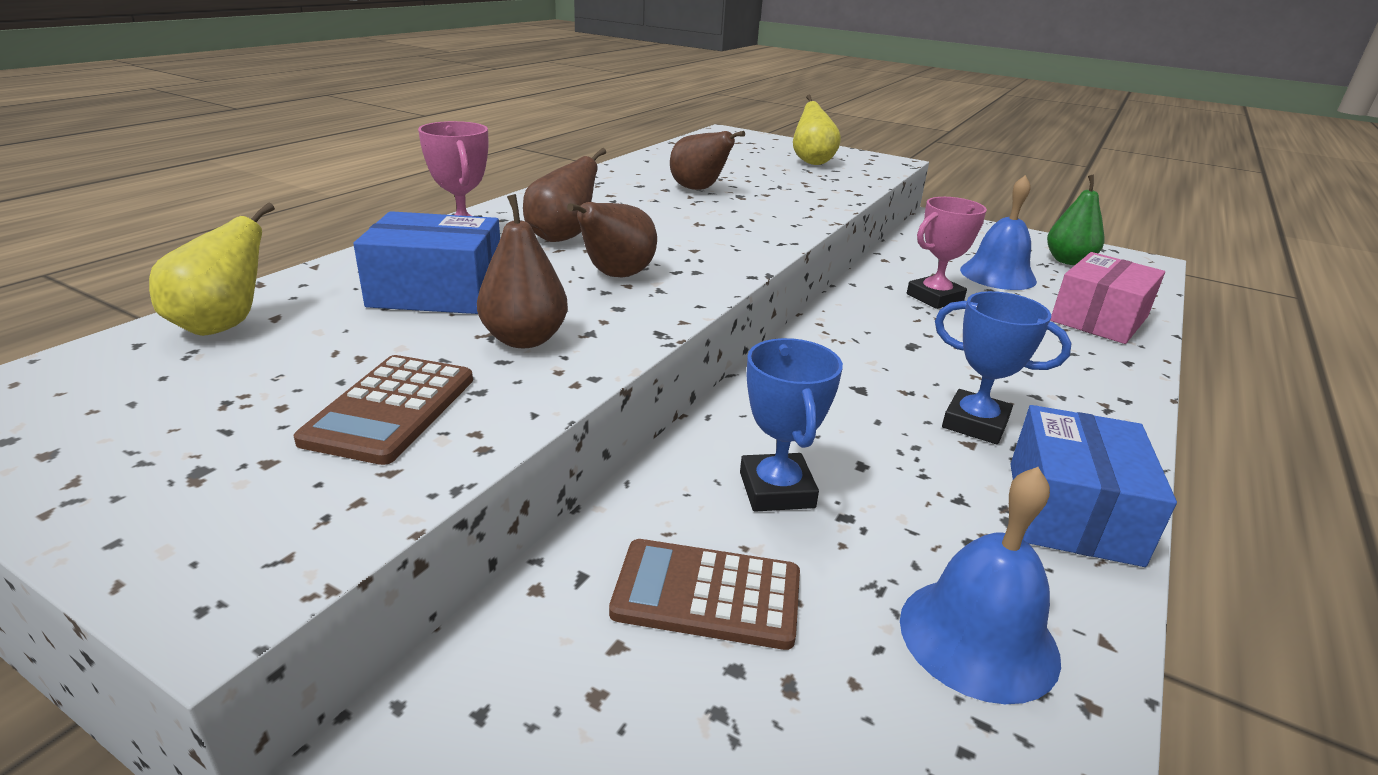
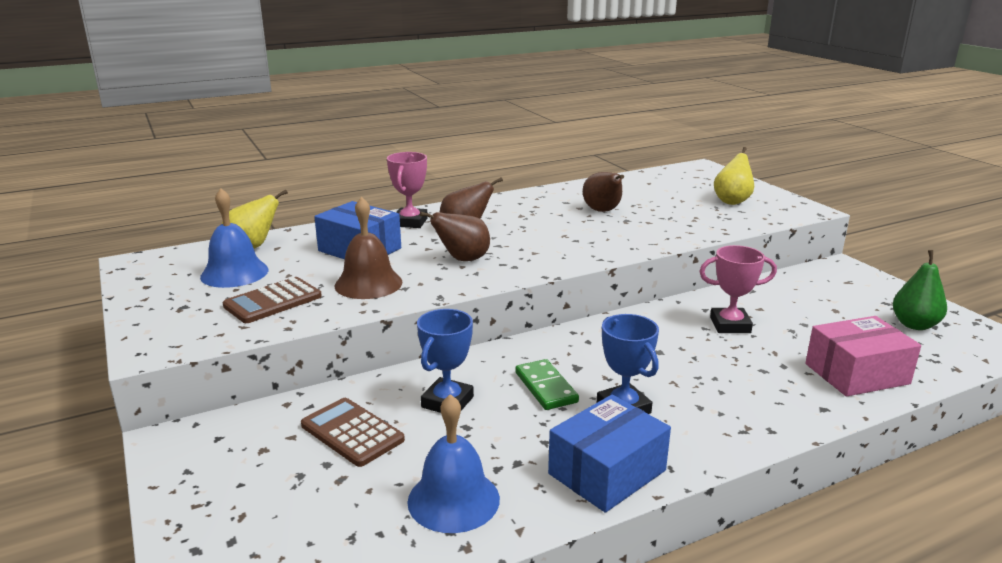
camera: 35 degrees right, 5 degrees down
brown pear [477,194,568,348] -> brown bell [334,197,402,299]
blue bell [960,175,1037,290] -> blue bell moved to [200,188,268,288]
none -> green domino [515,359,579,410]

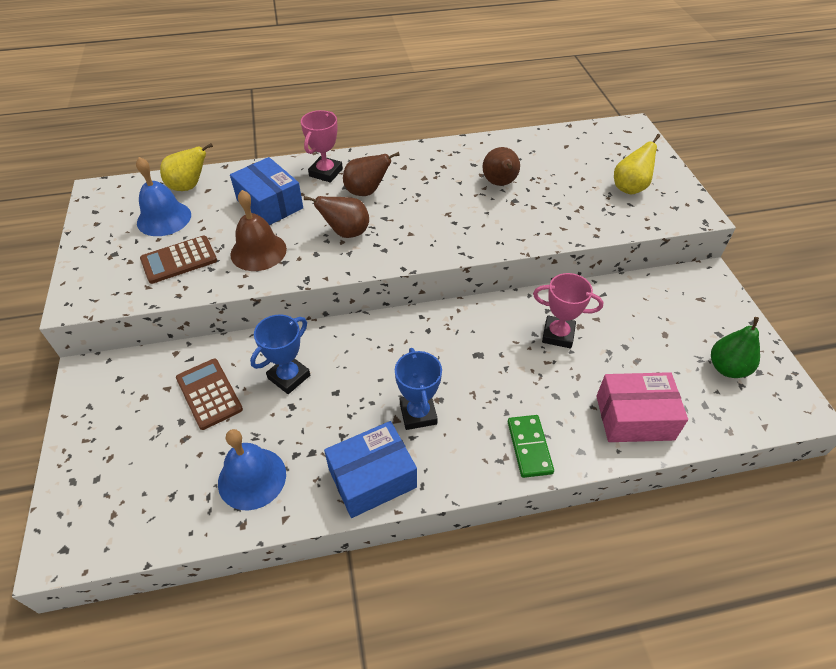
camera: 15 degrees right, 25 degrees up
green domino [515,359,579,410] -> green domino moved to [508,415,554,478]

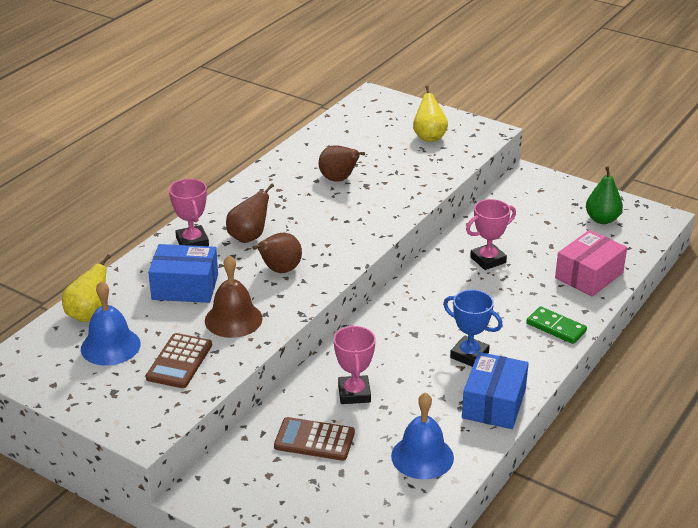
camera: 45 degrees left, 15 degrees down
blue trophy [250,314,310,394] -> pink trophy [334,325,375,404]

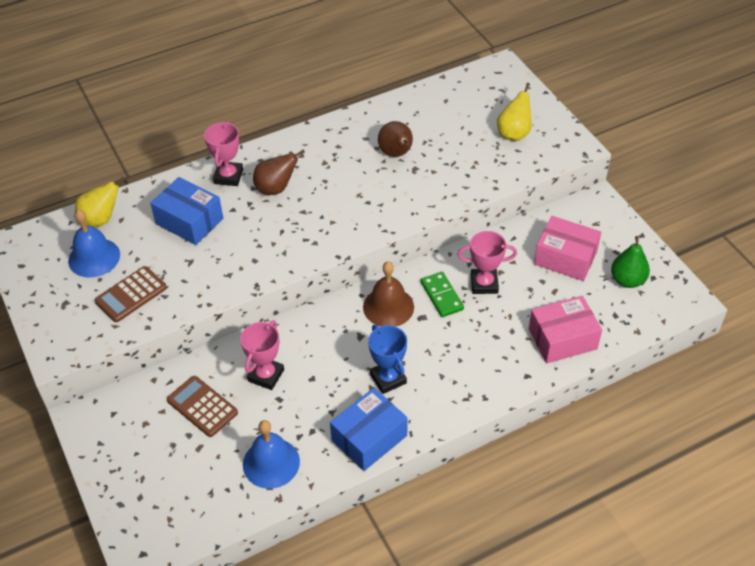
camera: 30 degrees right, 15 degrees up
brown bell [205,255,263,338] -> brown bell moved to [363,261,414,326]
brown pear [253,233,302,273] -> none
green domino [526,306,587,344] -> green domino moved to [421,272,464,317]
none -> pink box [534,216,601,281]

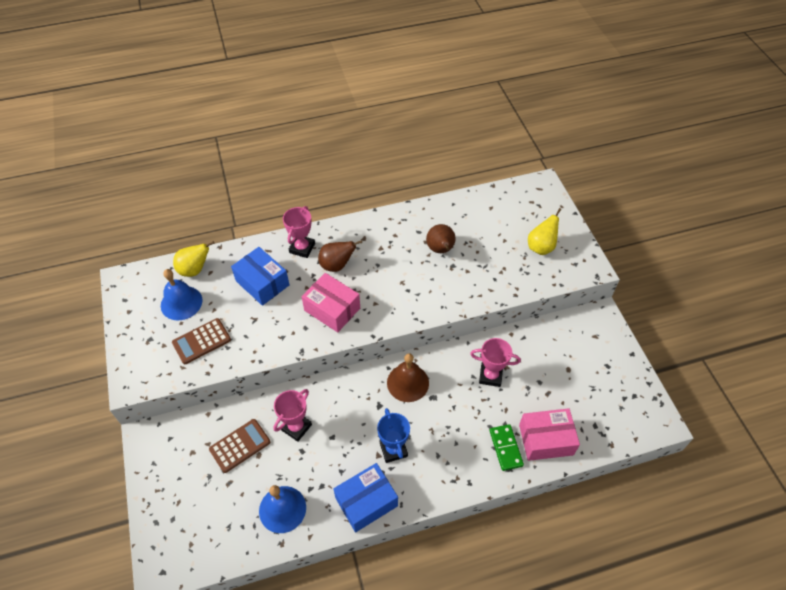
camera: 10 degrees right, 5 degrees up
brown calculator [167,376,238,437] -> brown calculator turned 90 degrees clockwise [209,419,270,473]
green domino [421,272,464,317] -> green domino moved to [489,424,524,471]
pink box [534,216,601,281] -> pink box moved to [302,273,360,332]
green pear [611,236,650,288] -> none

